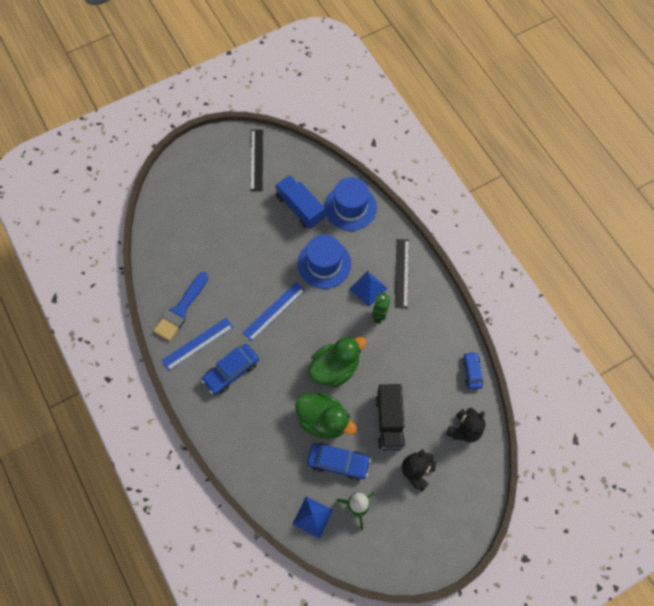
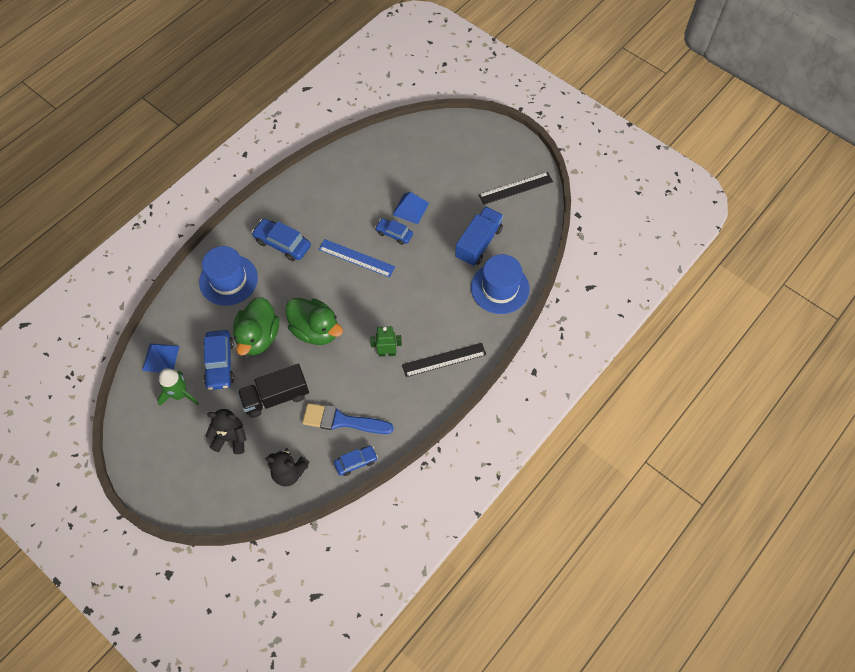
camera: 70 degrees right, 5 degrees down
blue brush [154,272,208,341] -> blue brush moved to [302,403,394,434]
blue ruler [161,318,233,371] -> none
blue hat [297,235,351,289] -> blue hat moved to [199,246,258,306]
blue pyramid [349,271,388,307] -> blue pyramid moved to [392,192,429,224]
none -> blue car [375,218,413,245]

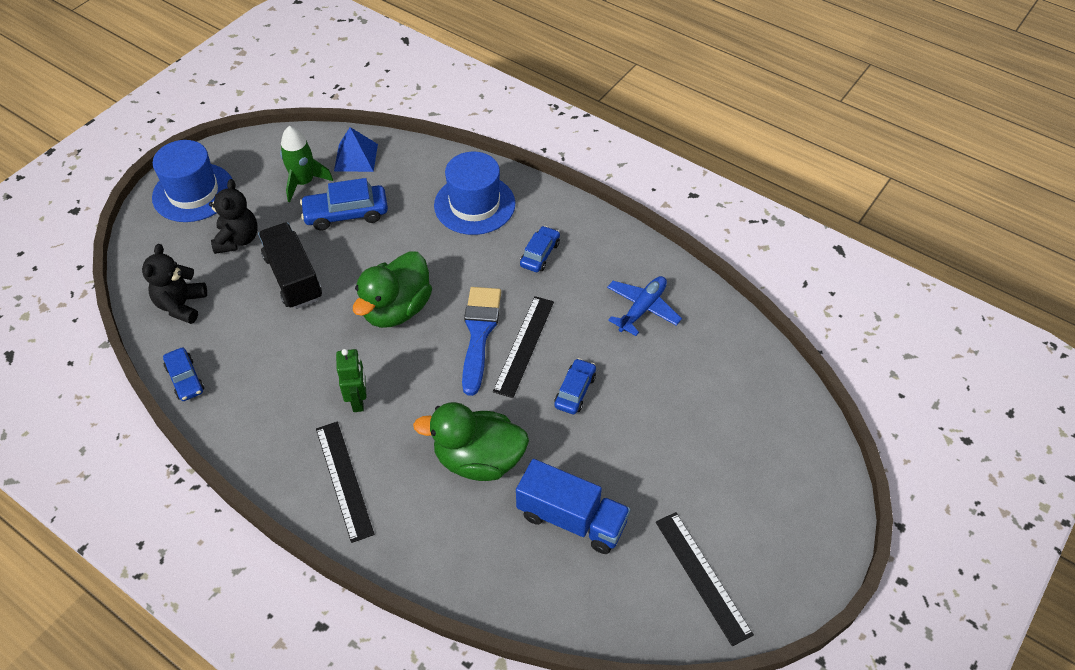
camera: 85 degrees right, 10 degrees down
green duck [233,297,279,356] -> green duck moved to [413,402,529,481]
blue car [252,219,311,261] -> blue car [520,226,560,272], size x0.64
blue brush [302,403,394,434] -> blue brush moved to [462,287,501,396]
blue ruler [318,239,395,277] -> black ruler [493,296,554,398]
blue pyramid [392,192,429,224] -> none
blue hat [471,254,530,314] -> blue hat moved to [152,140,232,222]
none -> blue plane [607,276,682,336]

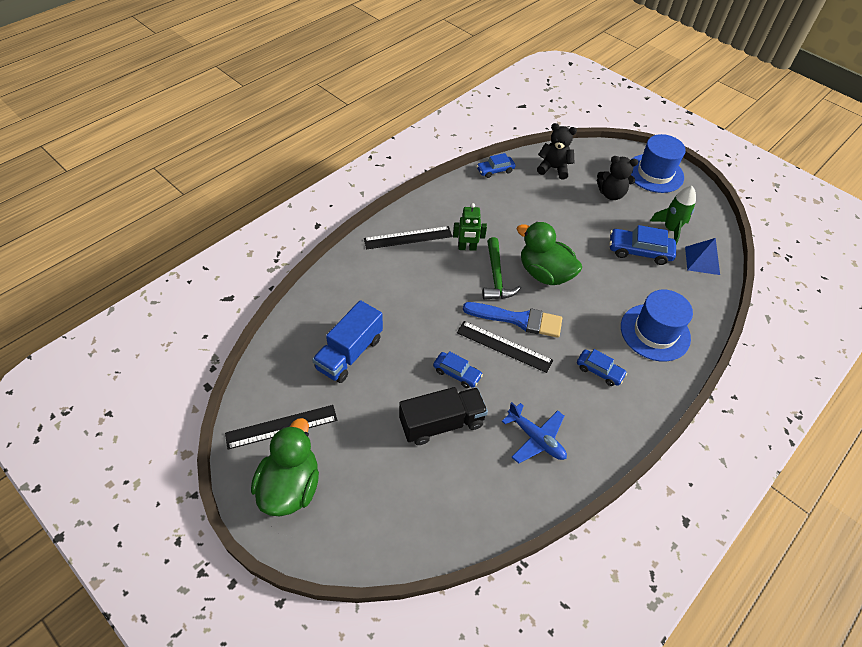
camera: 95 degrees right, 0 degrees up
black truck [258,222,322,309] -> black truck moved to [399,387,488,445]
blue car [300,178,388,230] -> blue car turned 75 degrees counterclockwise [609,225,676,265]
green duck [413,402,529,481] -> green duck moved to [251,418,319,516]
none -> green hammer [482,237,521,300]

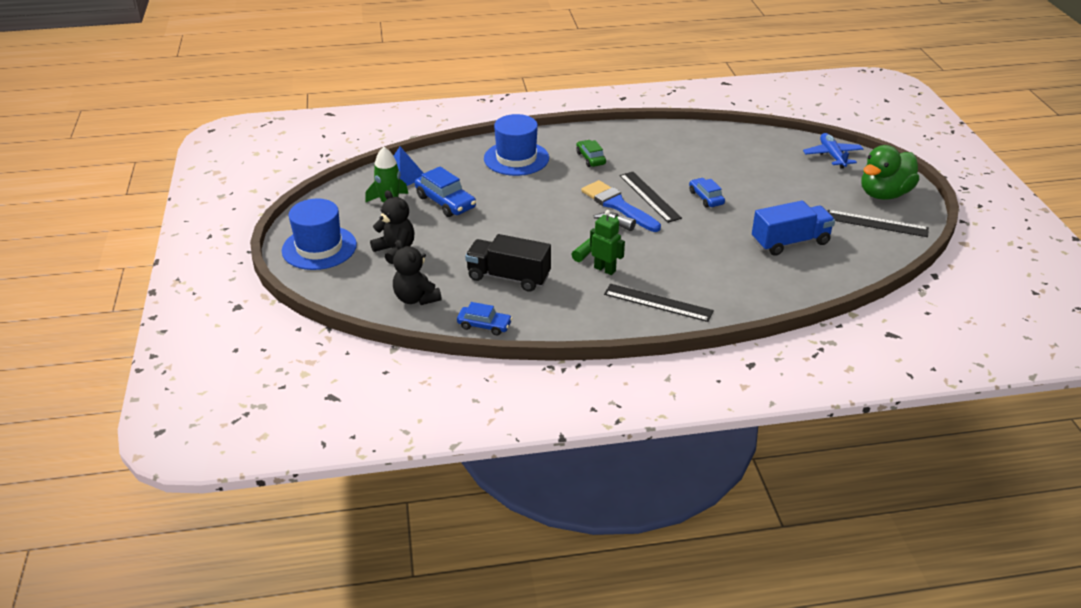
camera: 140 degrees left, 15 degrees down
black truck [399,387,488,445] -> black truck moved to [465,234,551,292]
blue plane [502,402,567,464] -> blue plane moved to [803,133,863,168]
green duck [517,222,582,285] -> none
blue car [577,349,627,386] -> green car [576,140,606,167]

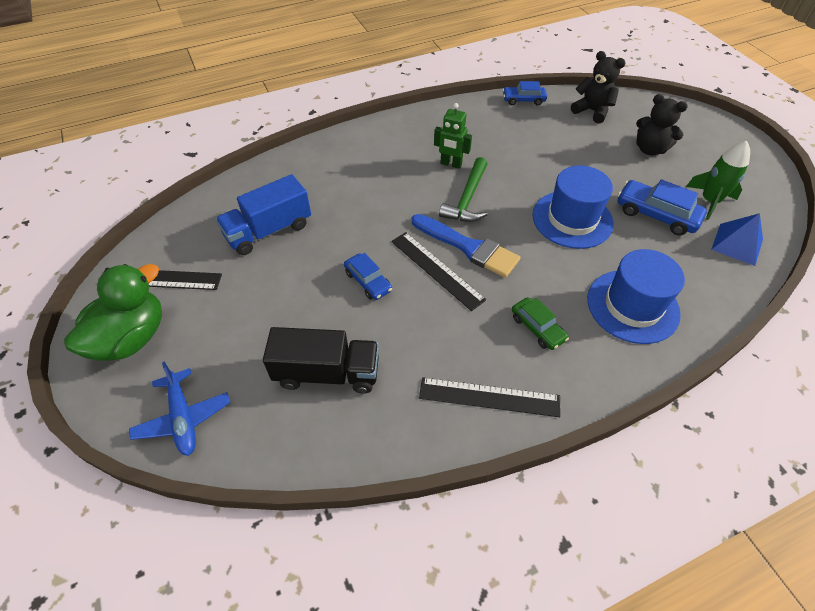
camera: 165 degrees right, 15 degrees up
blue hat [282,198,357,270] -> blue hat moved to [532,166,614,249]
black truck [465,234,551,292] -> black truck moved to [263,327,379,394]
black ruler [604,284,714,322] -> black ruler moved to [419,377,561,417]

